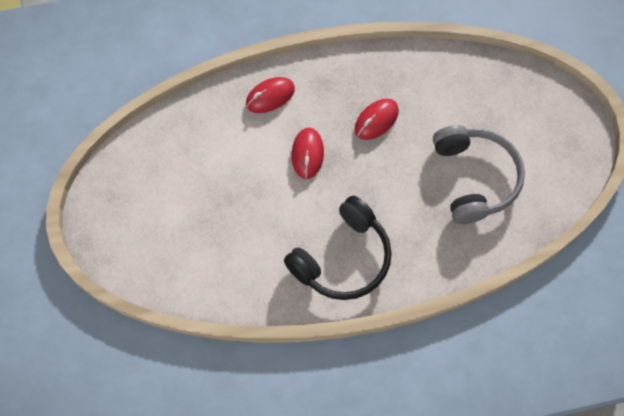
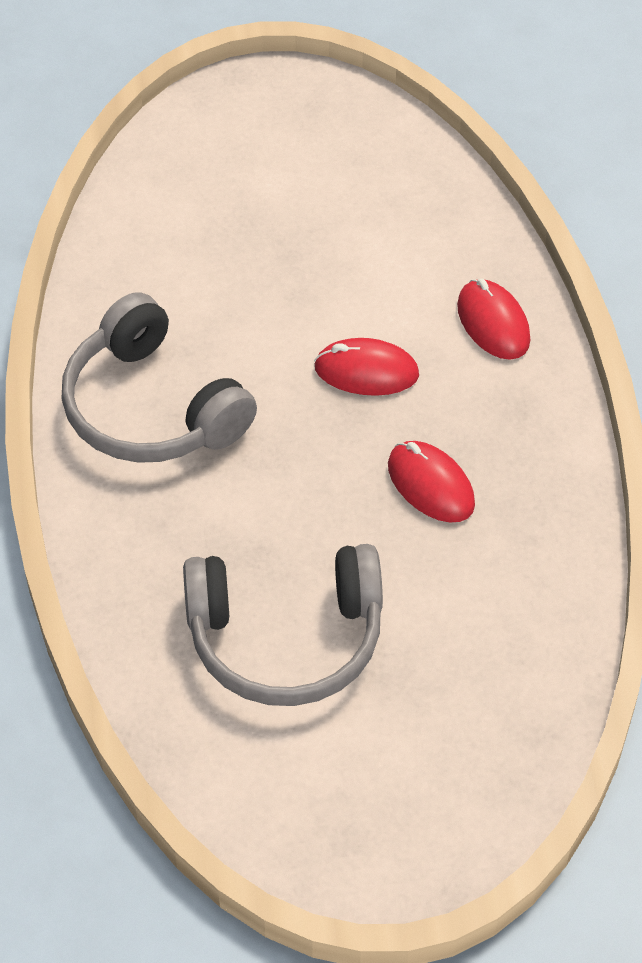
camera: 95 degrees right, 15 degrees down
black headphones [284,196,392,300] -> grey headphones [61,292,257,463]

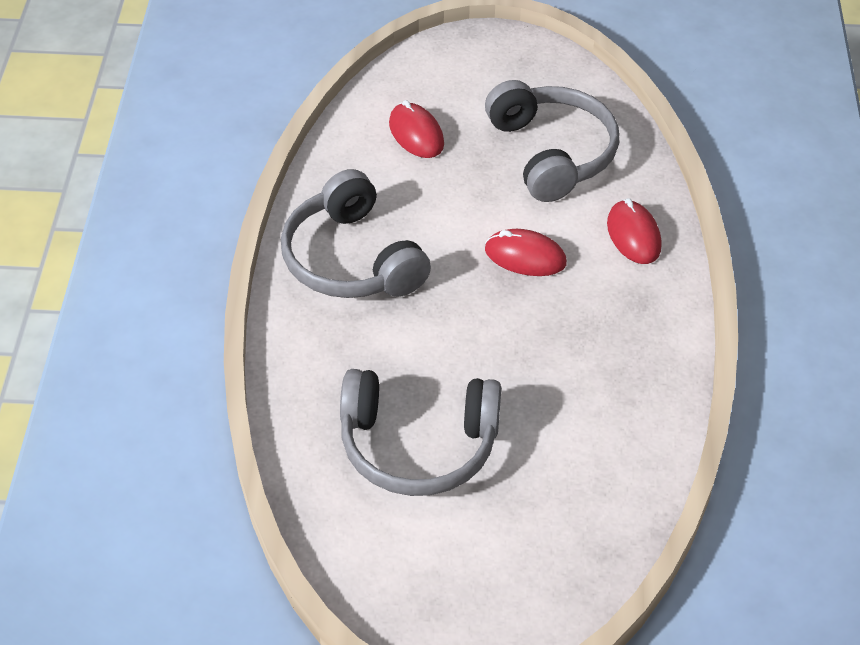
camera: 10 degrees right, 5 degrees down
red mouse [388,441,475,522] -> red mouse moved to [389,100,444,158]
none -> grey headphones [485,80,619,202]

